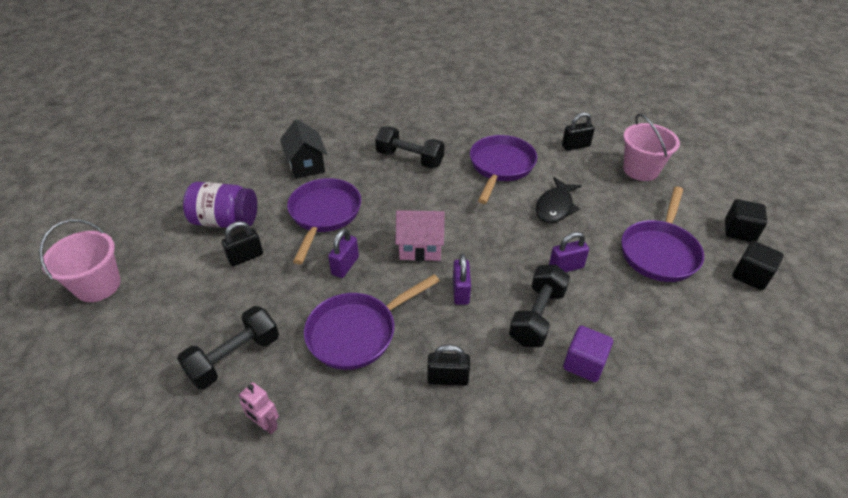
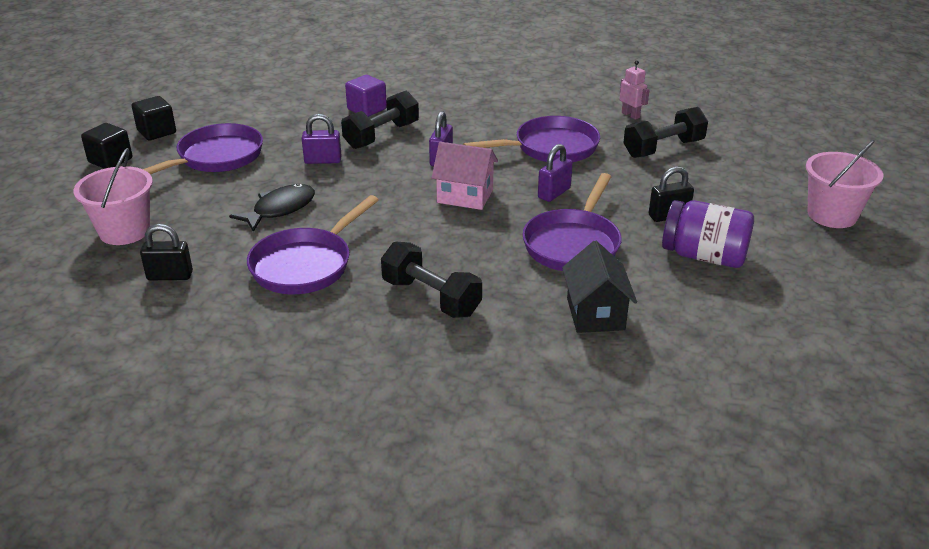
camera: 165 degrees left, 10 degrees down
black padlock [428,344,470,386] -> none

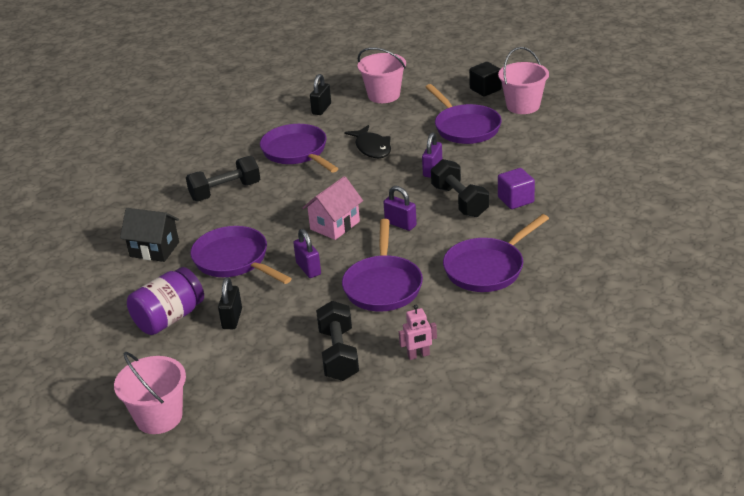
camera: 115 degrees right, 0 degrees up
black cube [132,96,176,140] -> pink bucket [498,47,549,114]
none -> purple pan [443,214,549,292]

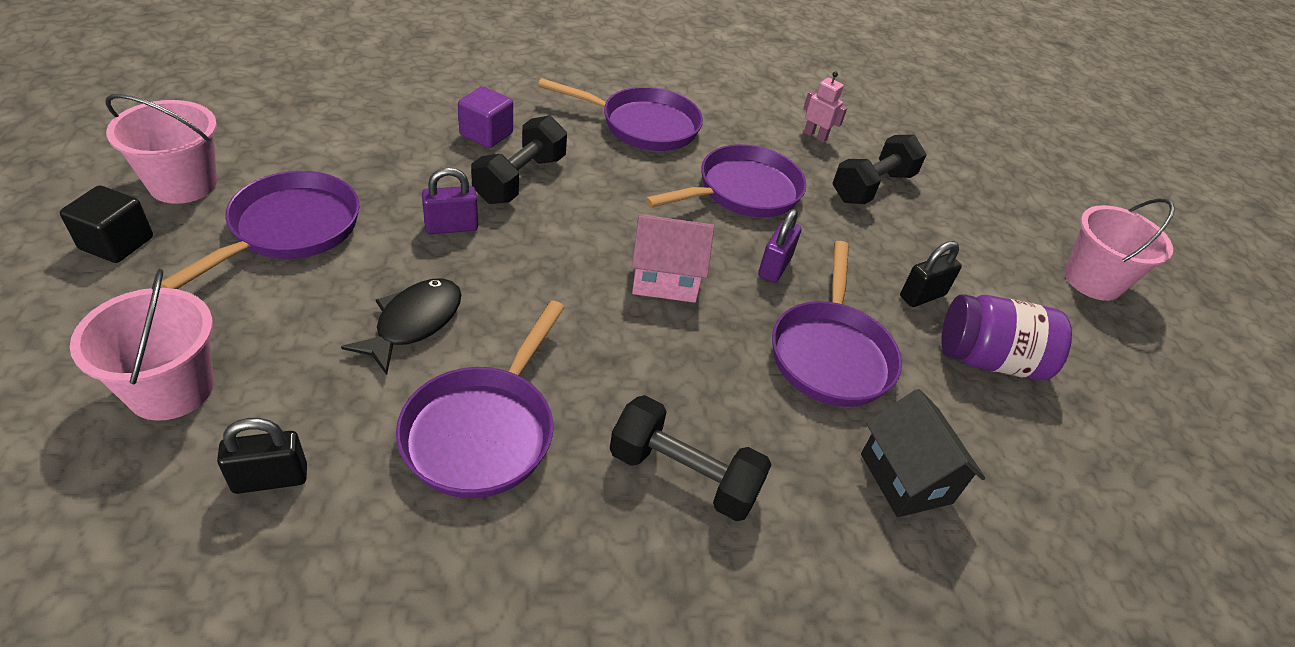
camera: 135 degrees left, 10 degrees up
purple padlock [383,186,417,231] -> none

